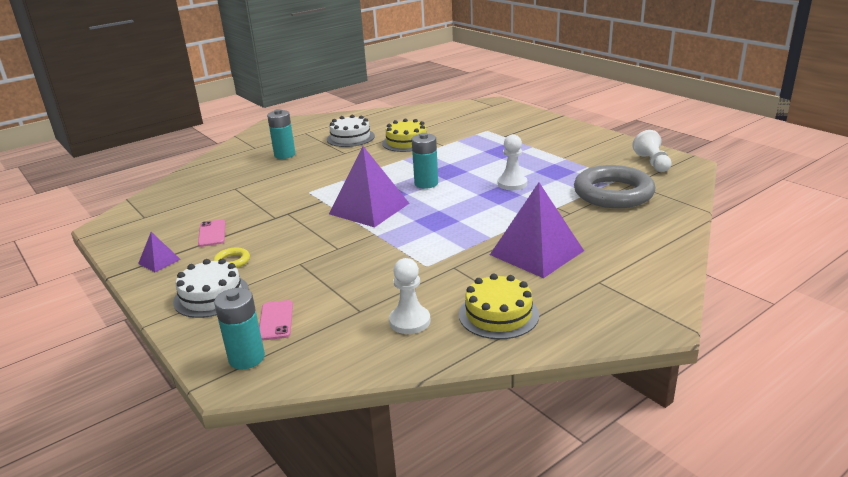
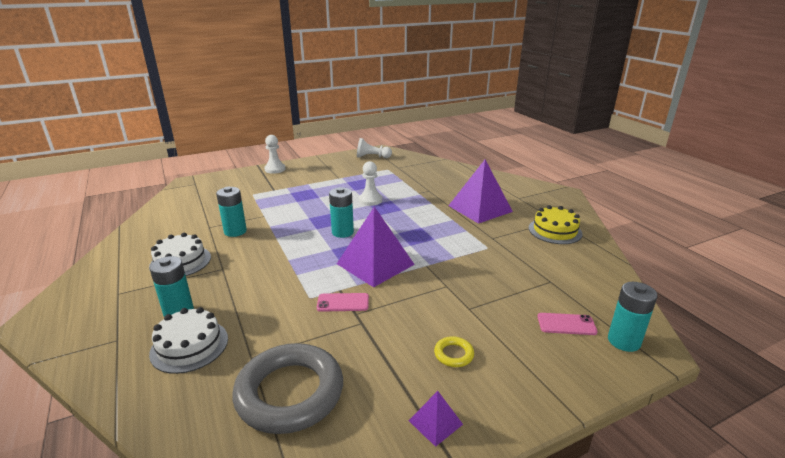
camera: 80 degrees left, 0 degrees up
white cake [173,259,249,318] -> white cake moved to [149,307,228,374]
pink phone [198,219,225,247] -> pink phone moved to [317,293,369,312]
yellow cake [382,118,427,152] -> turquoise battery [216,187,247,237]
white pawn [389,258,430,334] -> white pawn moved to [264,135,286,174]
grey ring [574,165,655,208] -> grey ring moved to [233,343,343,434]

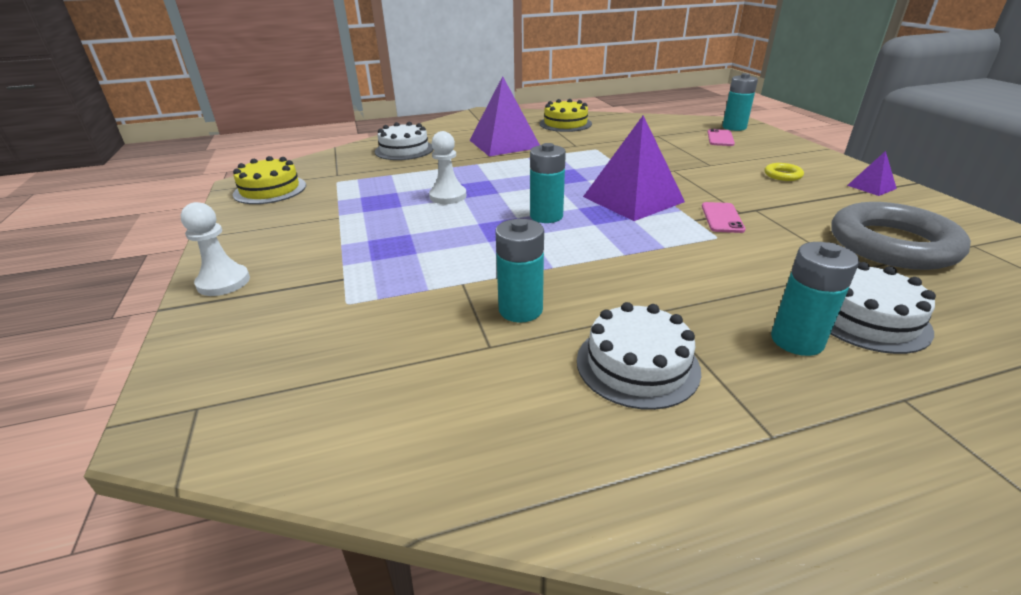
camera: 80 degrees left, 5 degrees up
white pawn [357,138,392,158] -> yellow cake [233,156,306,204]
none -> white cake [375,122,434,160]

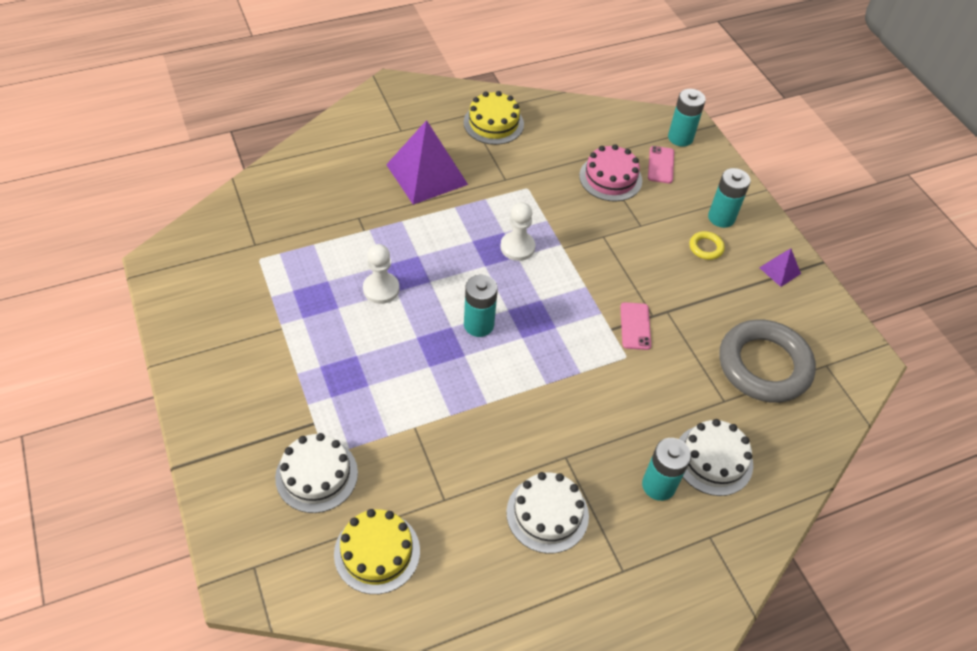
camera: 10 degrees left, 20 degrees up
white pawn [181,202,250,296] -> white pawn moved to [500,202,535,261]
yellow cake [233,156,306,204] -> yellow cake moved to [334,509,420,594]
white cake [375,122,434,160] -> white cake moved to [275,433,358,513]
turquoise battery [495,219,544,323] -> turquoise battery moved to [708,168,751,228]
purple pyramid [583,115,685,221] -> none
none -> pink cake [579,144,642,202]

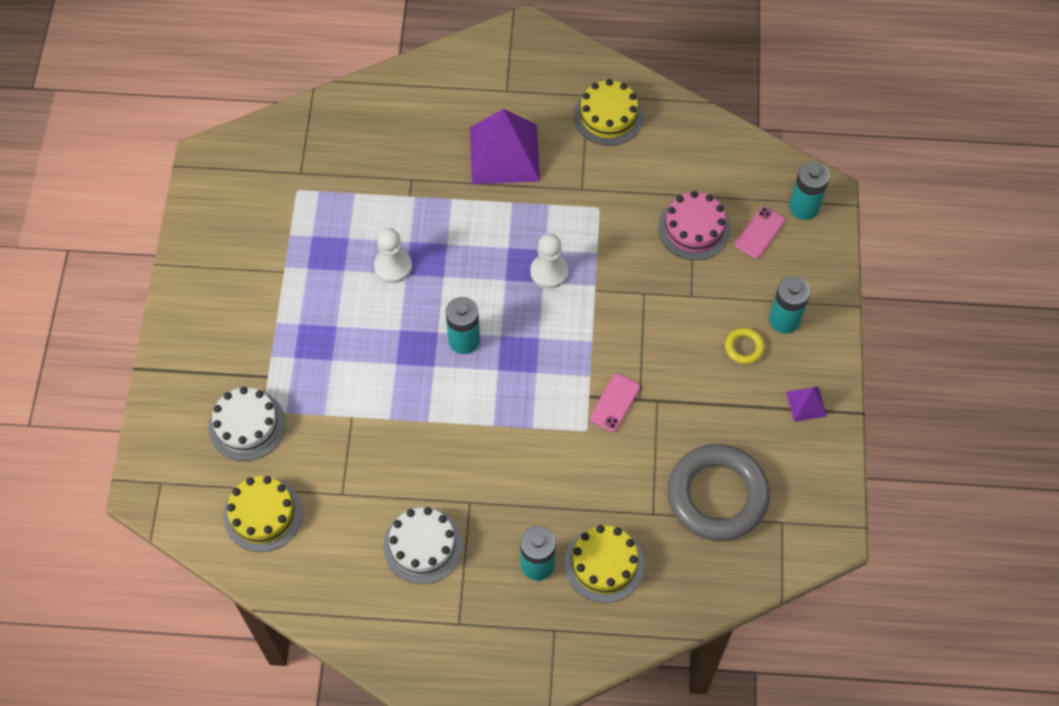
camera: 30 degrees right, 10 degrees up
white cake [679,419,753,496] -> yellow cake [564,525,644,603]

